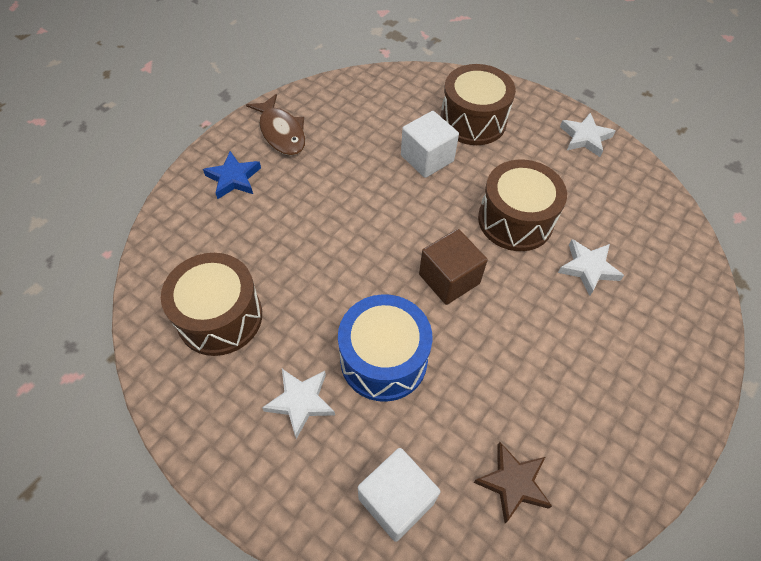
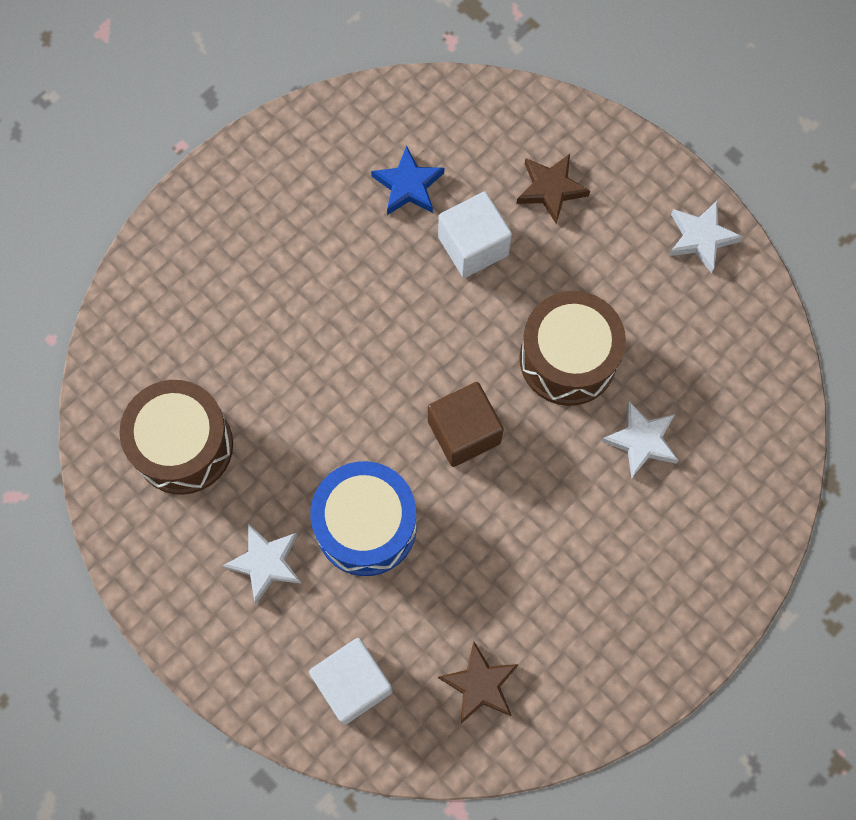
camera: 10 degrees right, 15 degrees up
blue star [203,151,261,199] -> blue star moved to [371,146,444,215]
brown fish [246,94,305,156] -> none
brown drum [440,64,516,145] -> brown star [516,154,590,224]

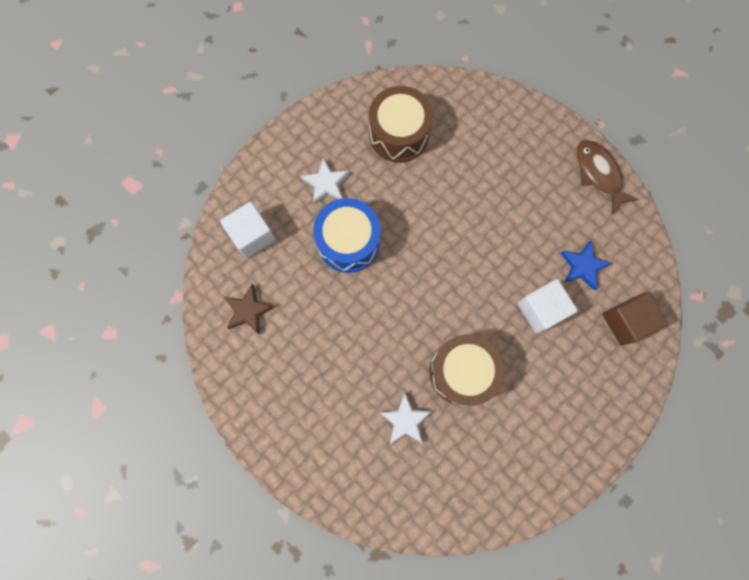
camera: 90 degrees right, 5 degrees up
brown cube [428,382,504,467] -> brown cube moved to [603,292,668,345]
brown star [516,154,590,224] -> none
white star [669,201,743,273] -> none
none -> brown fish [576,140,639,214]

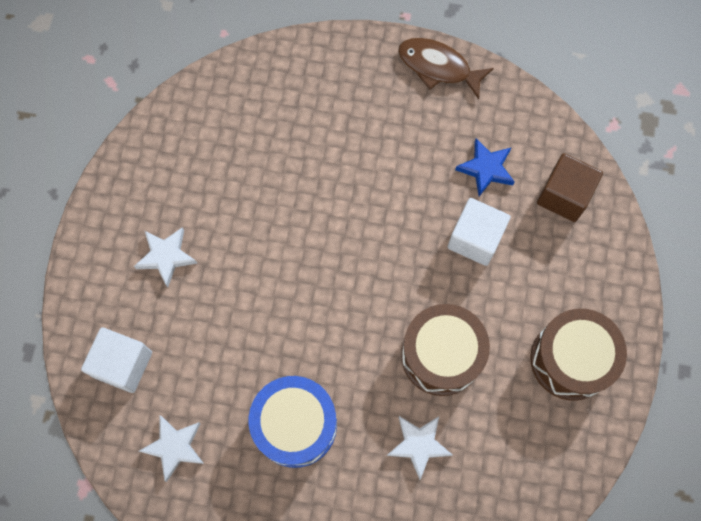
camera: 35 degrees left, 5 degrees down
brown star [224,284,274,334] -> white star [139,416,204,482]
blue drum [313,198,381,273] -> blue drum moved to [249,376,337,468]
brown drum [369,86,433,163] -> brown drum moved to [530,309,627,401]

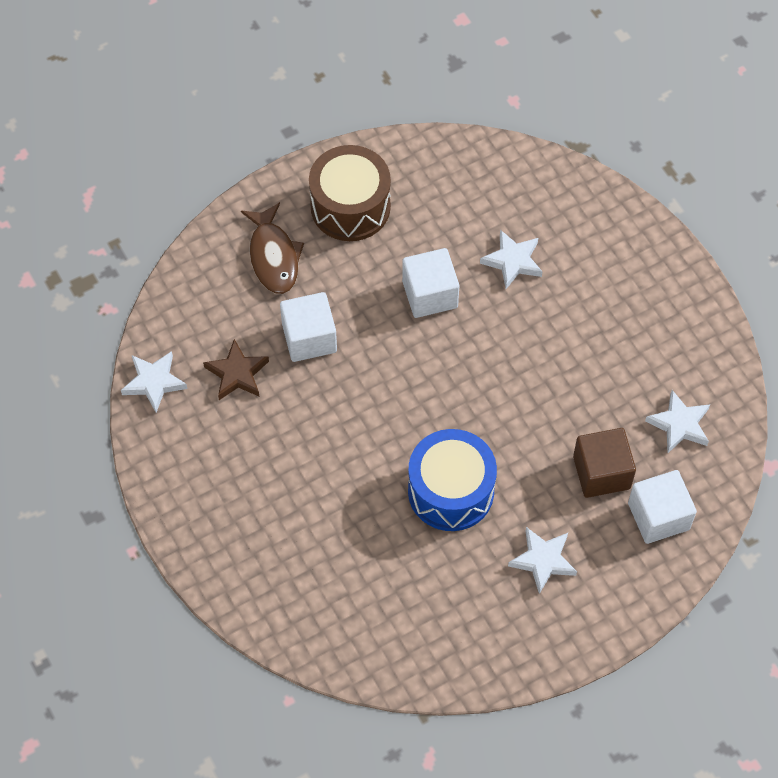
camera: 130 degrees left, 10 degrees down
blue drum [249,376,337,468] -> blue drum moved to [408,429,497,531]
brown fish [398,38,494,99] -> brown fish moved to [241,202,304,294]
brown drum [401,304,490,396] -> white cube [402,248,459,318]
blue star [455,139,515,197] -> brown star [203,339,269,400]
brown cube [537,153,603,222] -> brown cube moved to [573,428,636,498]
none -> white star [121,351,187,412]

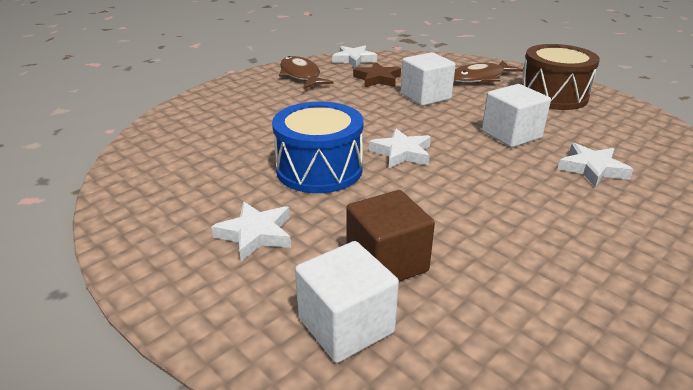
camera: 75 degrees right, 30 degrees down
white star [645,390,710,453] -> white star moved to [369,128,431,168]
none -> brown fish [279,56,334,89]

